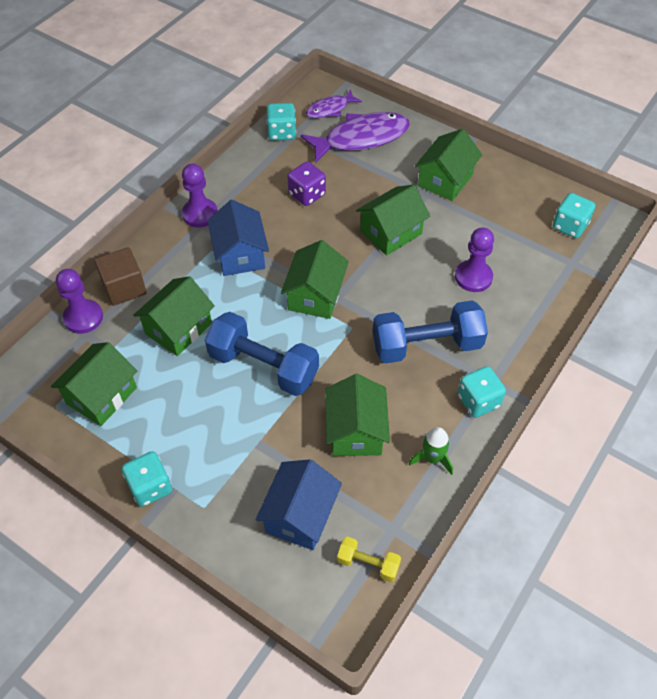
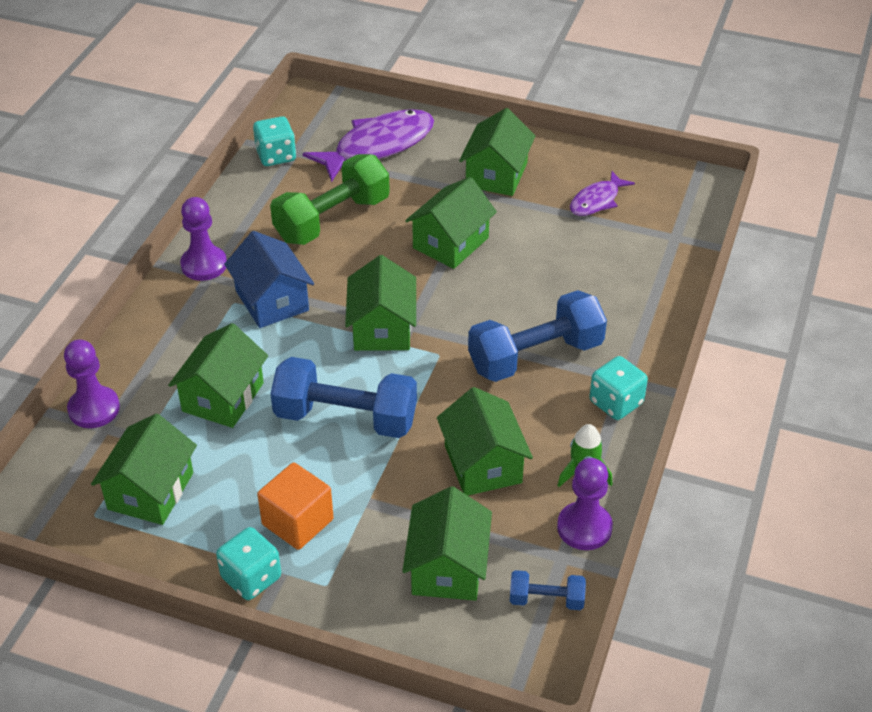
camera: 15 degrees left, 10 degrees down
brown cube [95,247,146,306] -> none
blue house [256,459,342,550] -> green house [402,486,492,601]
purple dice [287,161,326,206] -> green dumbbell [270,154,390,245]
purple fish [306,89,362,118] -> purple fish moved to [570,171,635,216]
yellow dumbbell [337,536,401,582] -> blue dumbbell [510,570,586,610]
purple pawn [455,228,494,292] -> purple pawn moved to [557,458,613,550]
turquoise dice [553,193,595,238] -> none
none -> orange cube [257,462,334,550]

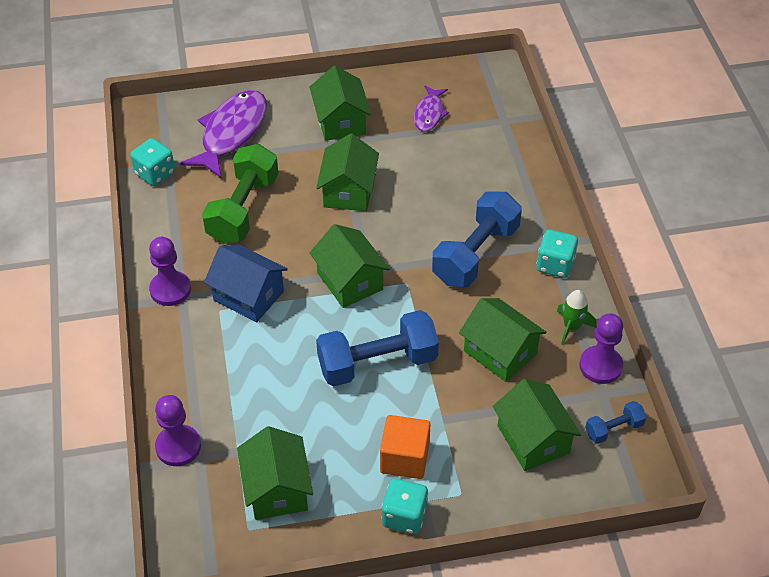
camera: 30 degrees left, 5 degrees up
green house [168,323,268,428] -> none

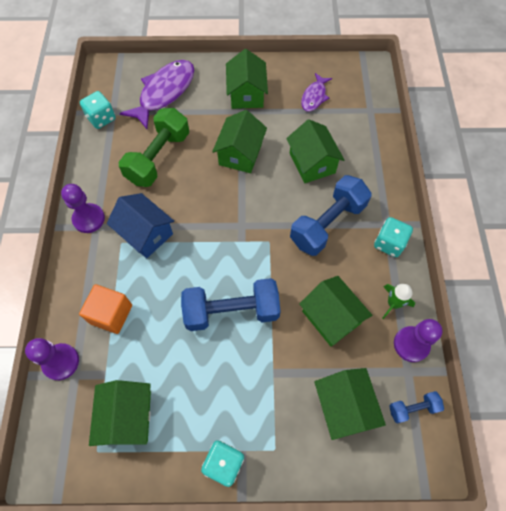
camera: 10 degrees right, 15 degrees up
green house [309,224,390,308] -> green house moved to [286,119,344,183]
orange cube [380,415,431,479] -> orange cube moved to [79,284,132,334]

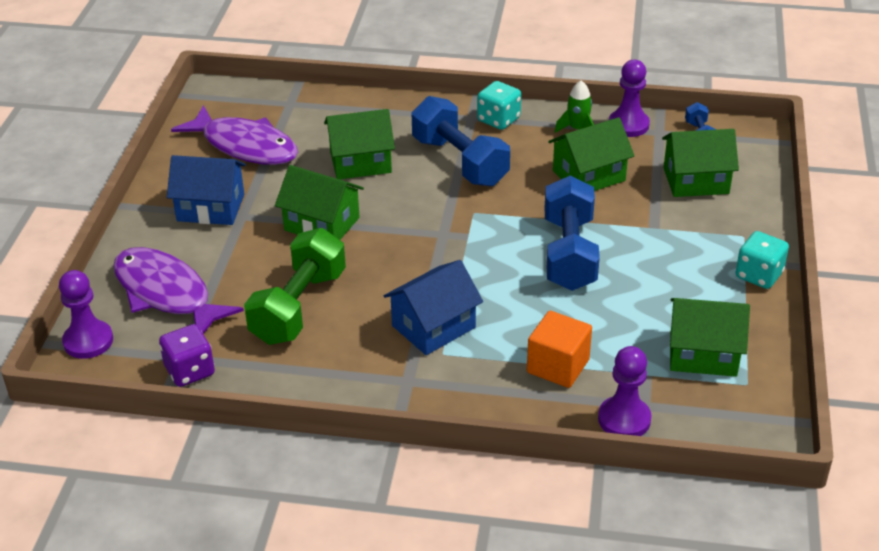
camera: 80 degrees left, 25 degrees down
purple pawn [61,184,105,233] -> purple pawn moved to [59,270,113,359]
turquoise dice [80,91,116,129] -> purple dice [159,324,215,387]
green dumbbell [119,108,189,187] -> green dumbbell turned 75 degrees clockwise [244,228,346,345]
green house [226,49,268,109] -> blue house [167,155,246,225]
purple fish [301,73,332,112] -> purple fish [171,105,298,165], size x1.81

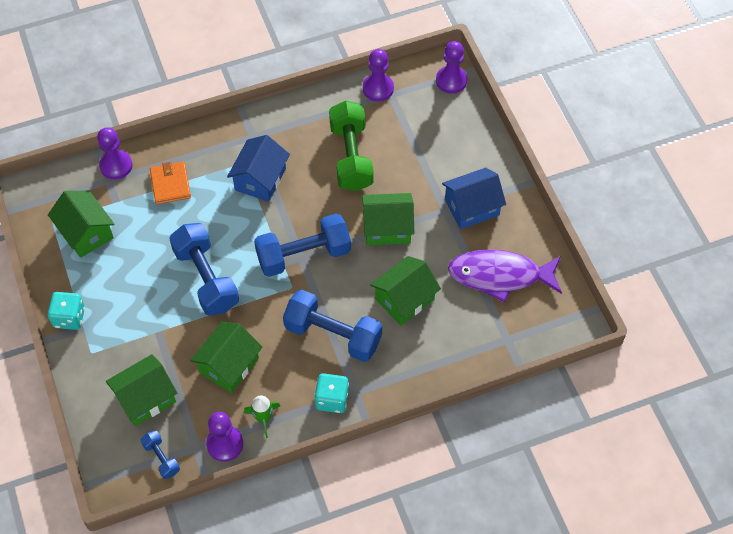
camera: 150 degrees right, 20 degrees up
purple fish [113,247,244,334] -> none
purple dice [159,324,215,387] -> purple pawn [363,49,394,101]
orange cube [527,311,592,388] -> orange wallet [150,161,191,204]
green house [670,298,750,377] -> green house turned 75 degrees clockwise [48,190,115,258]
none -> blue dumbbell [254,213,351,277]

